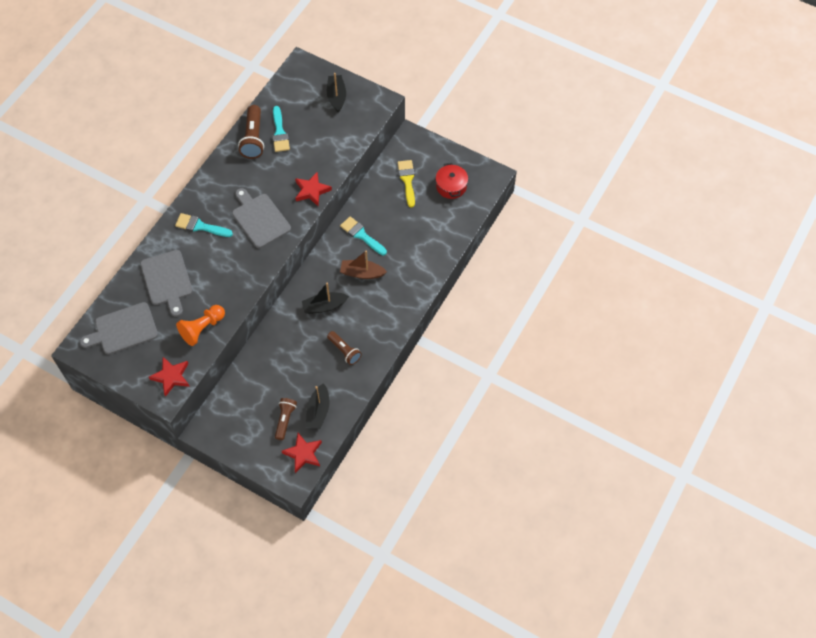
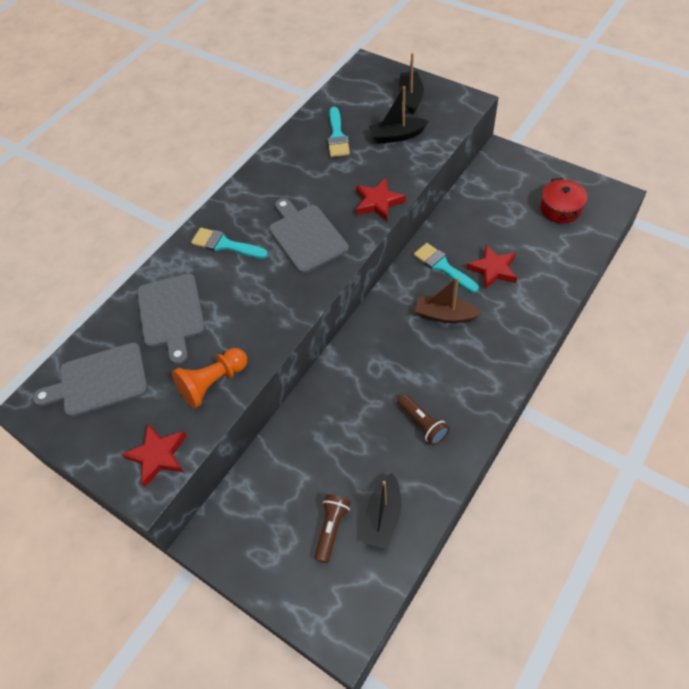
camera: 10 degrees right, 5 degrees down
brown flashlight [238,105,264,159] -> none
red star [282,433,322,473] -> red star moved to [466,245,517,289]
black boat [302,283,349,314] -> black boat moved to [369,86,429,144]
yellow brush [398,160,415,207] -> none

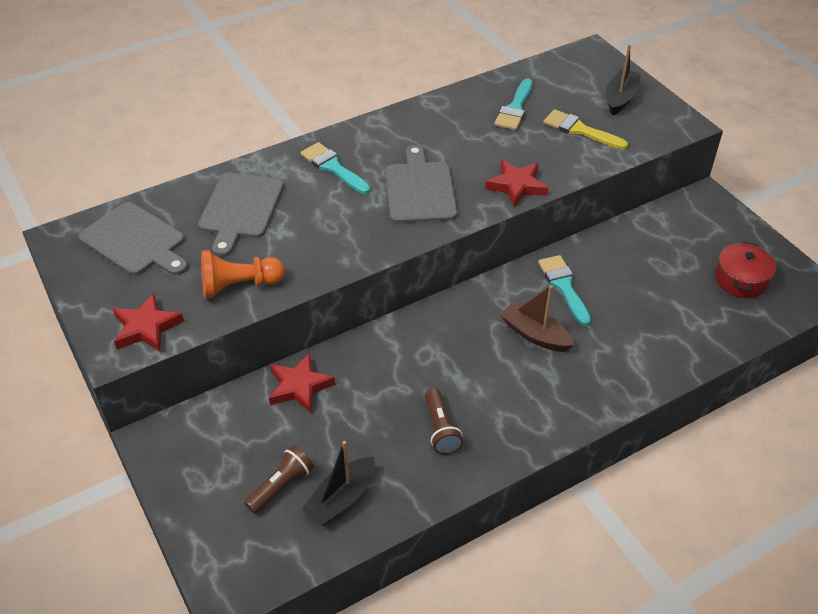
camera: 20 degrees right, 10 degrees down
grey cutting board [33,342,148,417] -> grey cutting board turned 150 degrees counterclockwise [78,202,188,276]
black boat [369,86,429,144] -> yellow brush [543,109,628,150]
red star [466,245,517,289] -> red star moved to [269,353,335,413]

